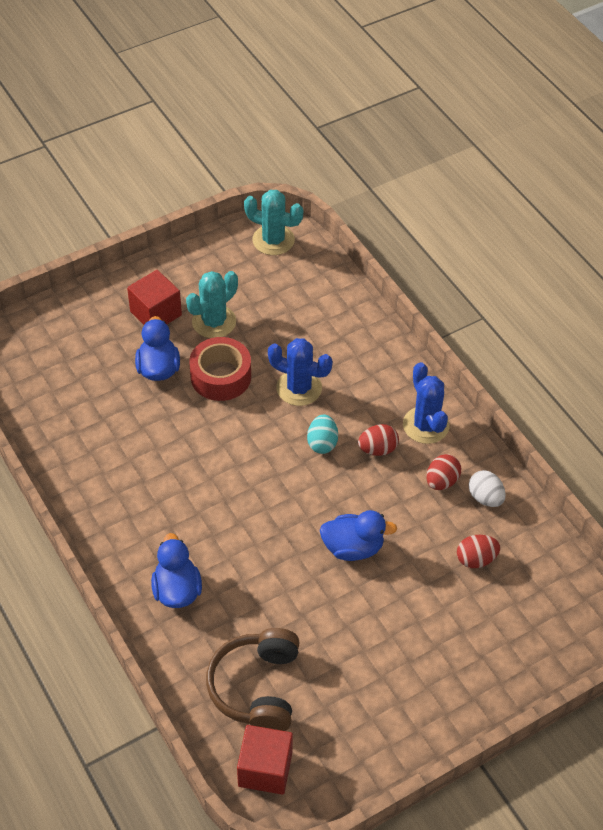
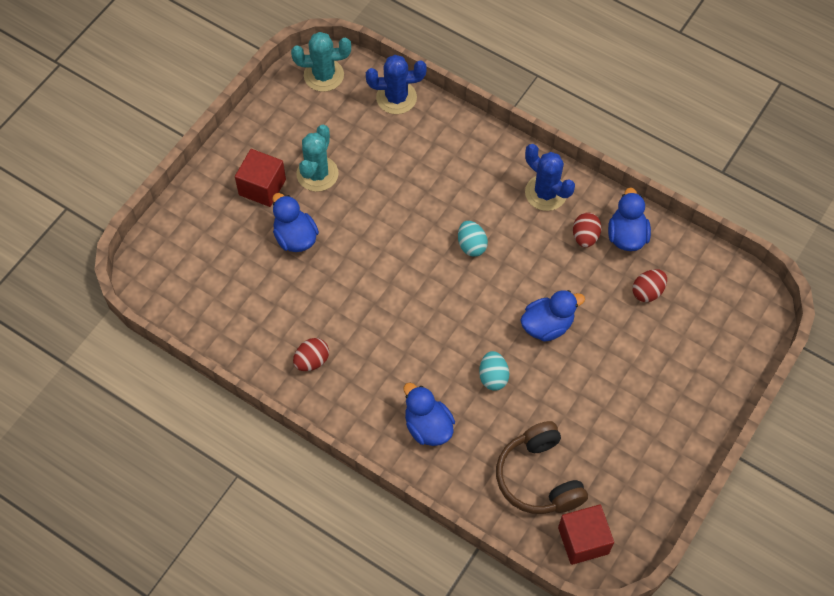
camera: 25 degrees left, 10 degrees up
red tape [189,337,251,401] -> none
blue cactus [268,338,333,406] -> blue cactus moved to [366,55,427,114]
red egg [358,424,399,456] -> red egg moved to [293,338,329,371]
white egg [469,470,506,507] -> blue duck [608,187,651,251]
none -> turquoise egg [479,351,509,391]

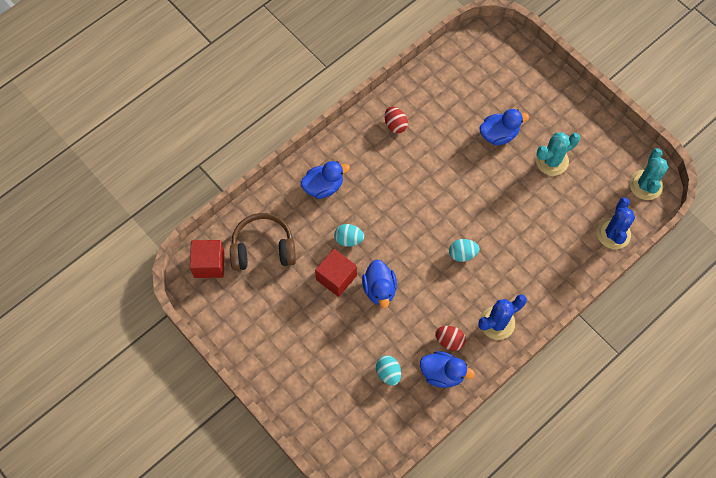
camera: 105 degrees right, 5 degrees up
red cube [235,149,286,207] -> red cube moved to [315,249,357,297]
turquoise cactus [296,125,339,192] -> turquoise cactus turned 60 degrees counterclockwise [536,132,580,176]
red egg [632,269,667,302] -> turquoise egg [376,355,401,386]

